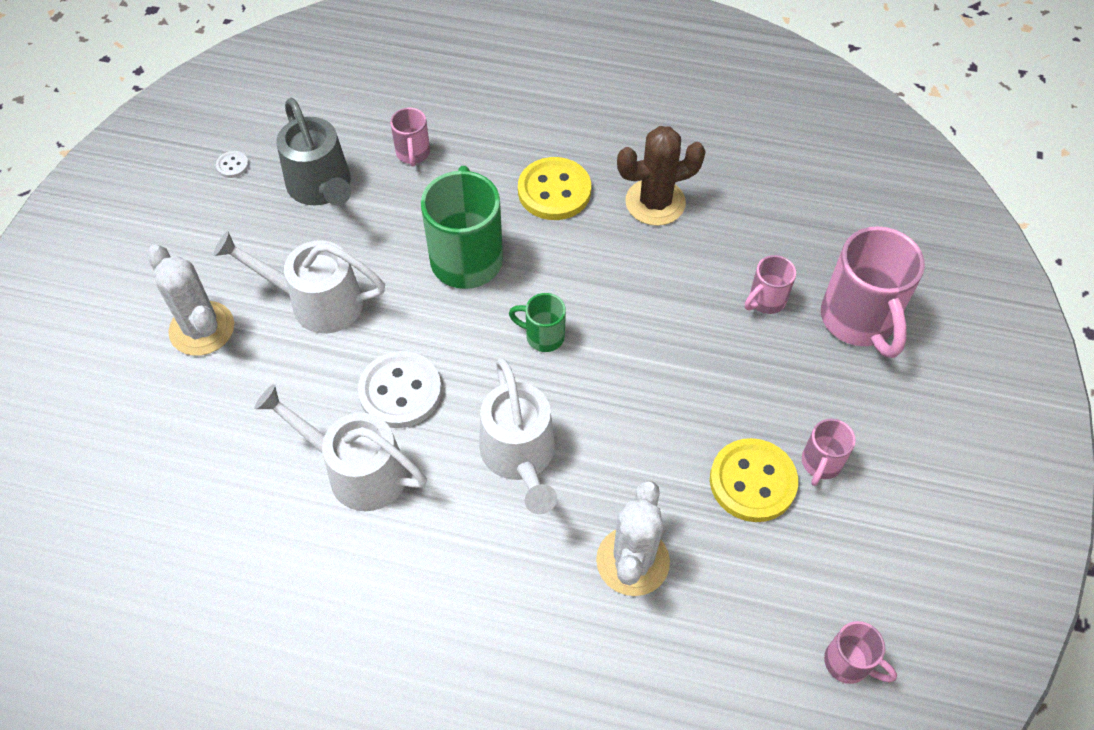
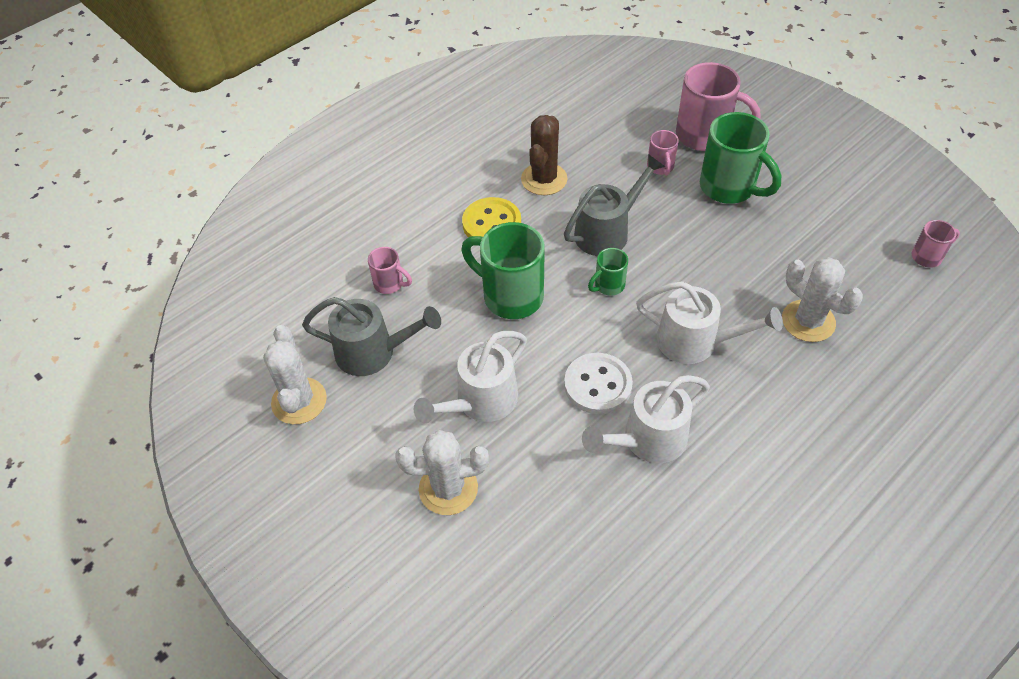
camera: 55 degrees left, 5 degrees down
white button [216,151,249,178] -> white cactus [263,325,327,424]
yellow button [710,438,798,522] -> none
pink mug [802,419,856,486] -> none
none -> grey watering can [564,154,665,256]
none -> green mug [700,112,781,204]

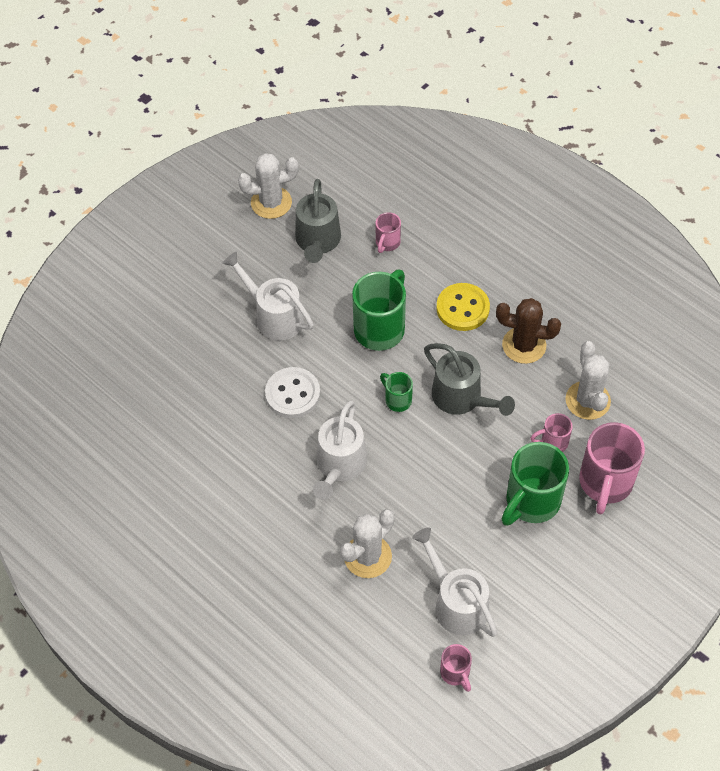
camera: 85 degrees right, 5 degrees up
white cactus [395,430,489,515] -> white cactus moved to [565,341,611,420]
white watering can [582,375,710,463] -> white watering can moved to [412,527,497,637]

